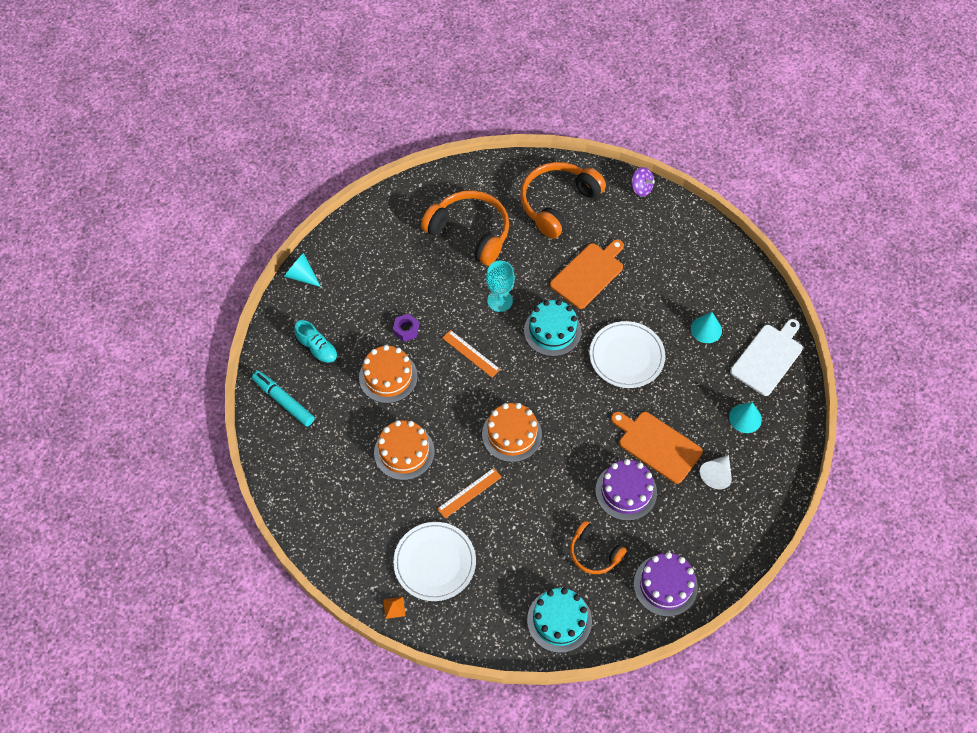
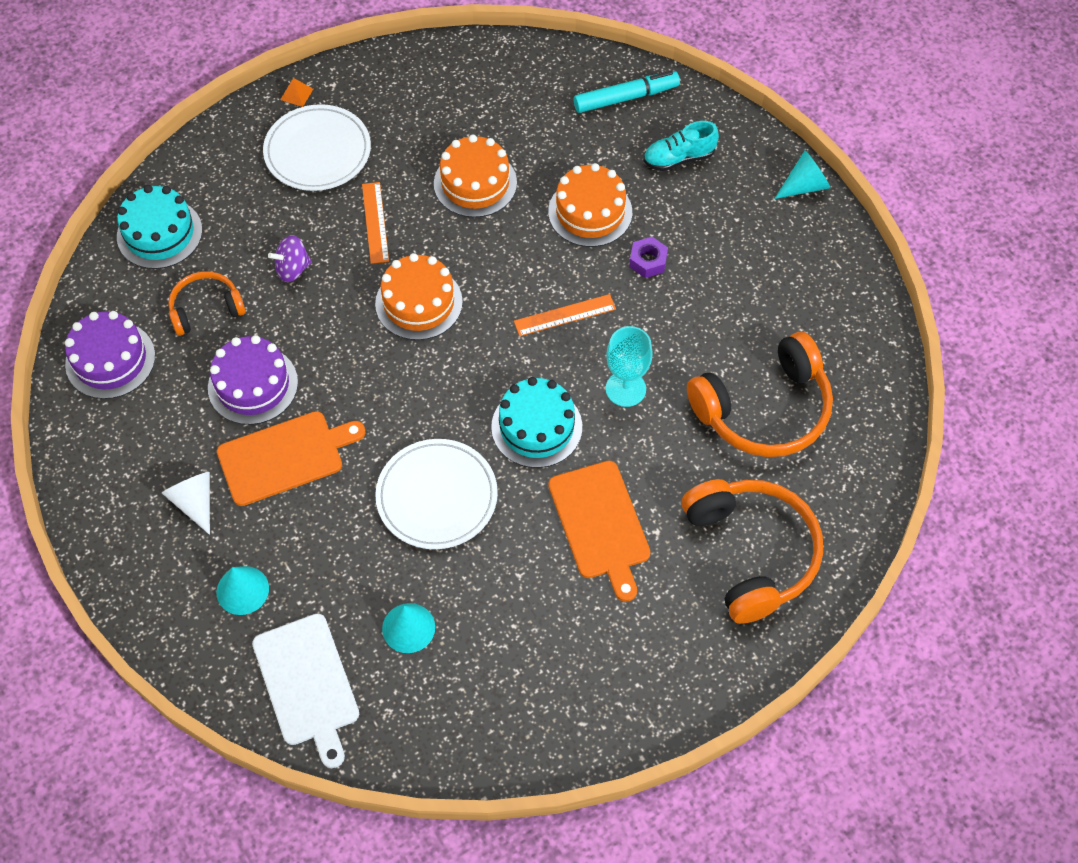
camera: 120 degrees right, 0 degrees up
purple spinning top [631,167,655,197] -> purple spinning top moved to [268,235,312,282]

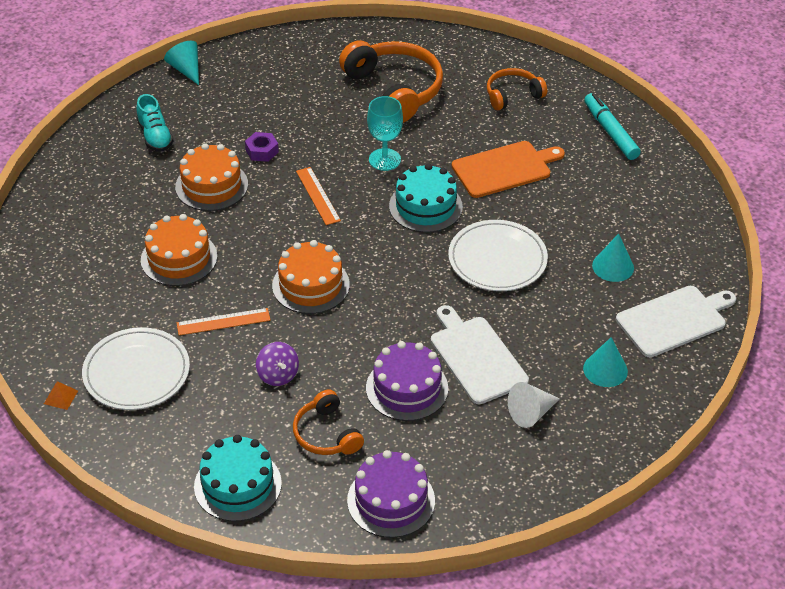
camera: 95 degrees left, 15 degrees down
orange cutting board [217,411,366,506] -> white cutting board [431,305,529,404]
turquoise marker [574,71,680,113] -> turquoise marker moved to [584,93,641,160]
orange headphones [682,479,823,624] -> orange headphones [487,68,547,110], size x0.56

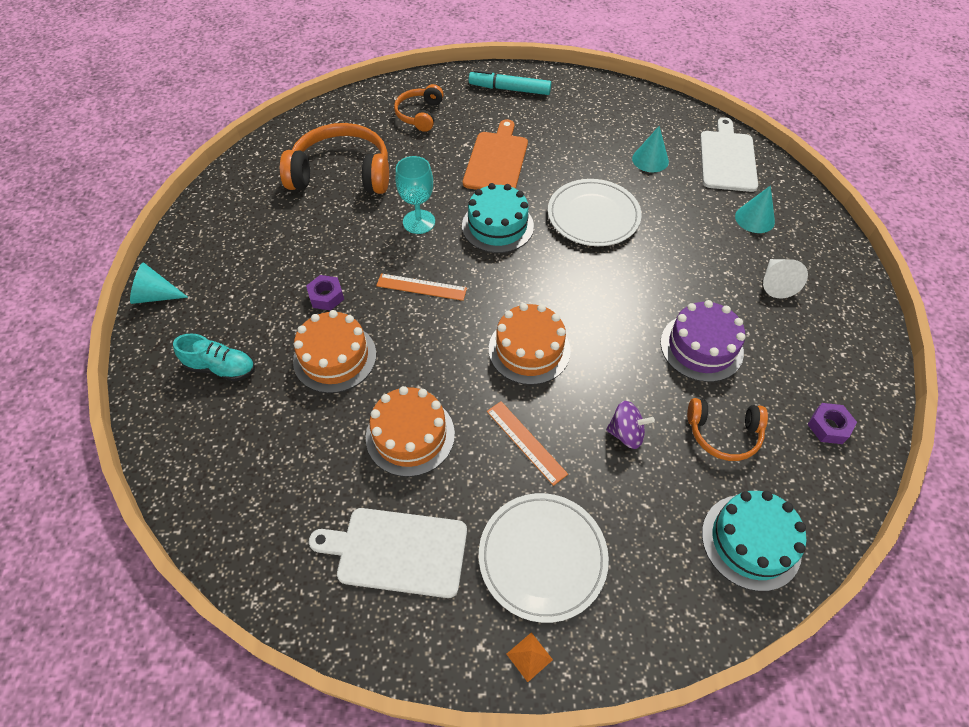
camera: 55 degrees left, 10 degrees up
orange ruler [177,308,271,336] -> orange ruler turned 60 degrees counterclockwise [487,401,568,486]
purple cake [347,450,435,538] -> purple nut [808,403,857,444]
white cutting board [431,305,529,404] -> white cutting board moved to [309,508,467,598]

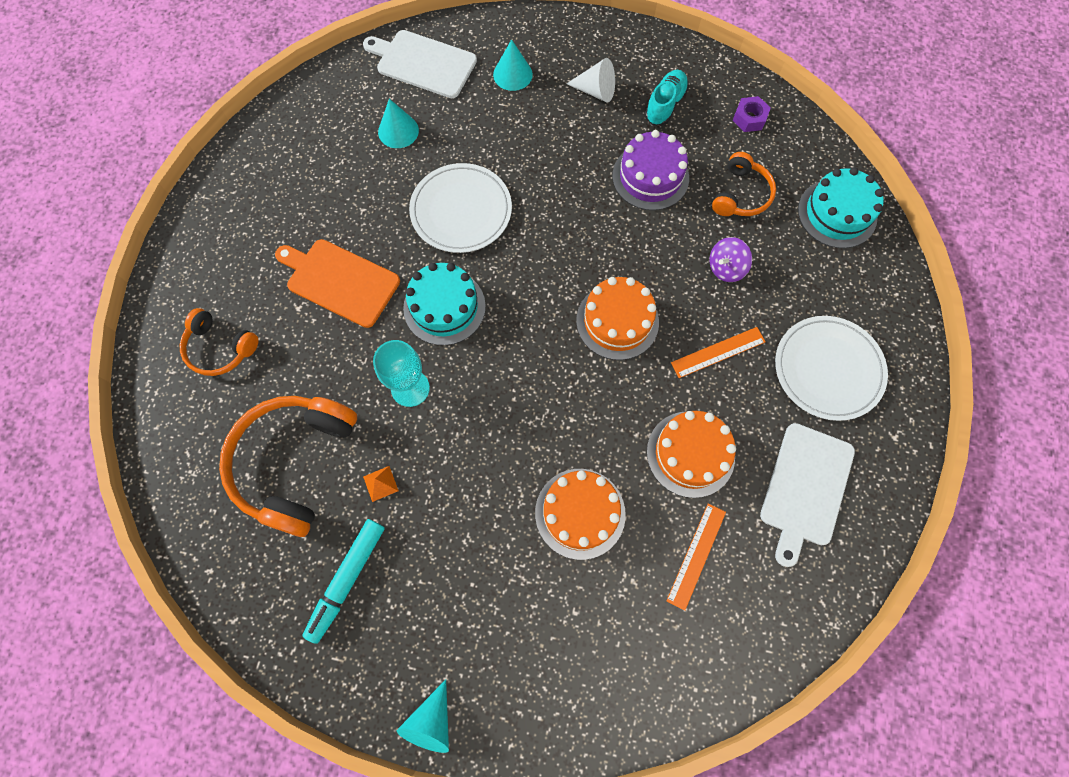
camera: 75 degrees left, 15 degrees up
turquoise shoe [173,333,255,381] -> turquoise shoe moved to [645,70,689,126]
purple nut [306,275,344,311] -> none
orange ruler [376,273,467,301] -> orange ruler moved to [666,503,726,611]
turquoise marker [469,70,551,95] -> turquoise marker moved to [302,519,385,644]
orange pyramid [507,632,553,682] -> orange pyramid moved to [363,466,399,502]
purple spinning top [606,401,655,449] -> purple spinning top turned 150 degrees counterclockwise [710,237,752,282]

